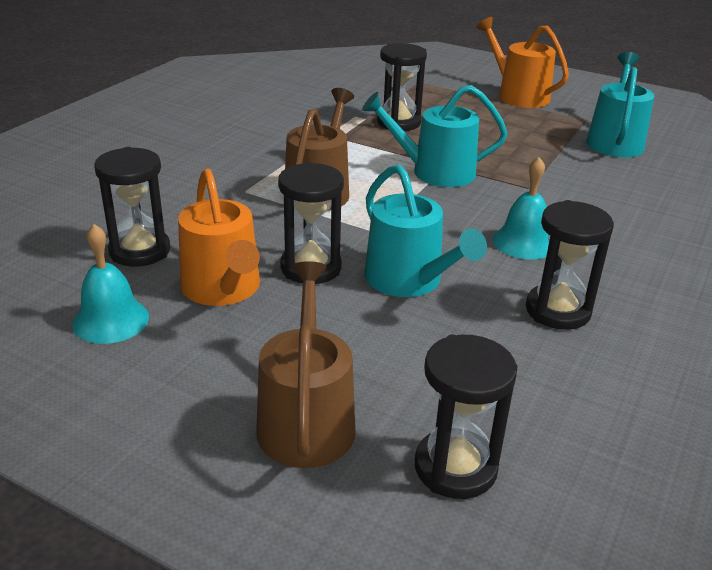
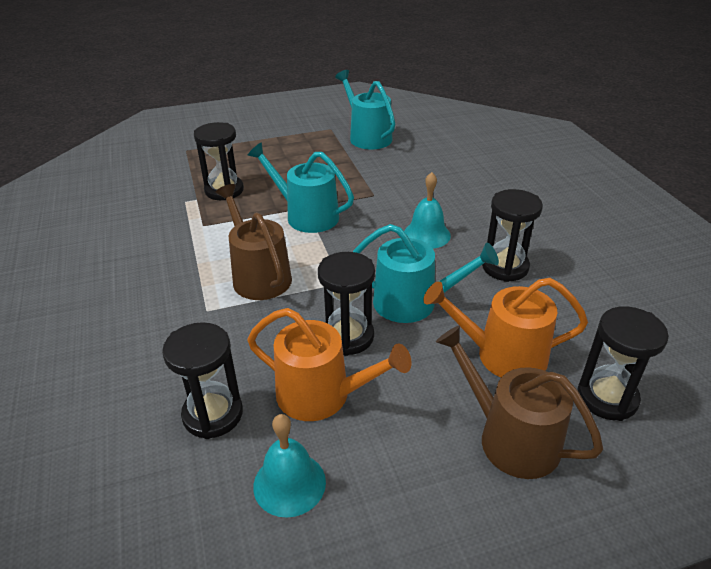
camera: 45 degrees left, 5 degrees up
turquoise watering can [362,85,508,187] -> turquoise watering can turned 75 degrees clockwise [247,142,354,233]
orange watering can [476,17,569,108] -> orange watering can moved to [423,278,588,378]

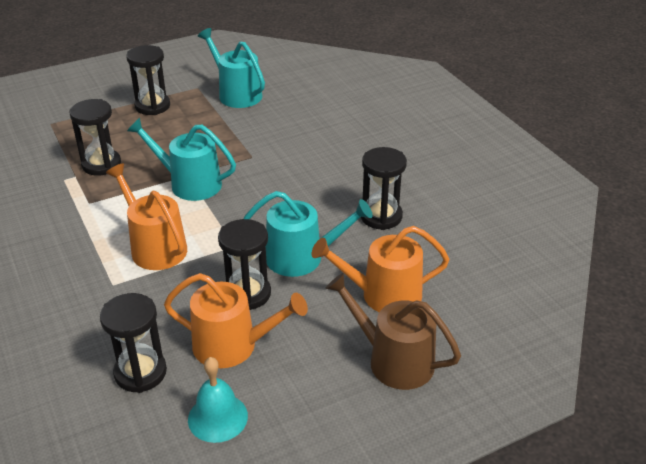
camera: 10 degrees left, 0 degrees up
brown watering can [216,184,292,300] -> orange watering can [106,163,187,270]
turquoise bell [404,172,451,249] -> none
black hourglass [577,306,669,421] -> black hourglass moved to [126,45,170,115]

